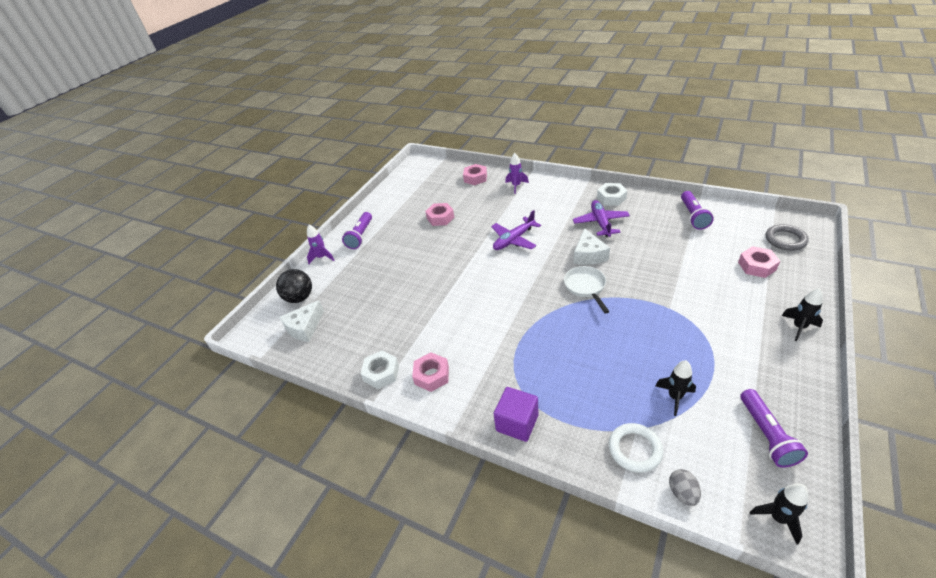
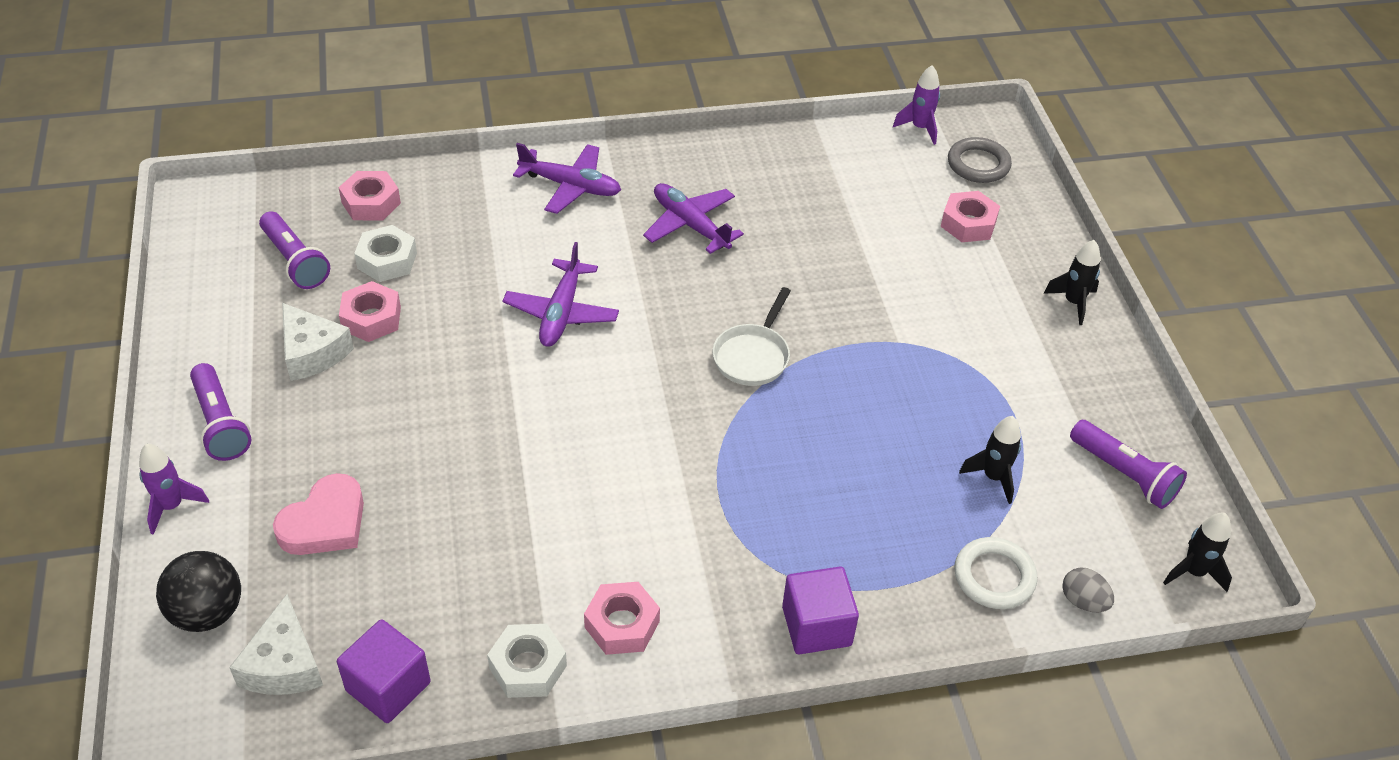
camera: 45 degrees left, 5 degrees up
purple rocket [505,153,529,194] -> purple rocket moved to [893,65,940,145]
white pan [564,266,610,313] -> white pan turned 105 degrees counterclockwise [713,287,791,386]
white cheese [573,228,610,265] -> white cheese moved to [282,303,354,381]
white nut [597,183,627,206] -> white nut moved to [354,225,417,282]
purple flashlight [681,191,714,230] -> purple flashlight moved to [259,211,330,289]
none -> pink heart [273,473,364,555]
none -> purple cube [337,619,431,723]
none -> purple plane [513,143,621,214]

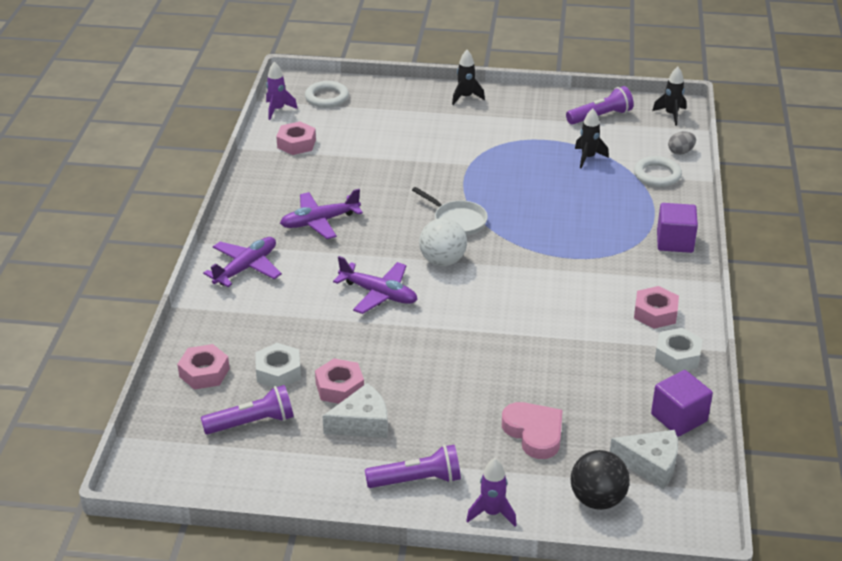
camera: 70 degrees left, 10 degrees down
pink nut [941,191,1000,242] -> pink nut moved to [276,122,316,155]
grey ring [948,137,1012,183] -> white ring [305,81,349,108]
none -> white ball [419,218,467,266]

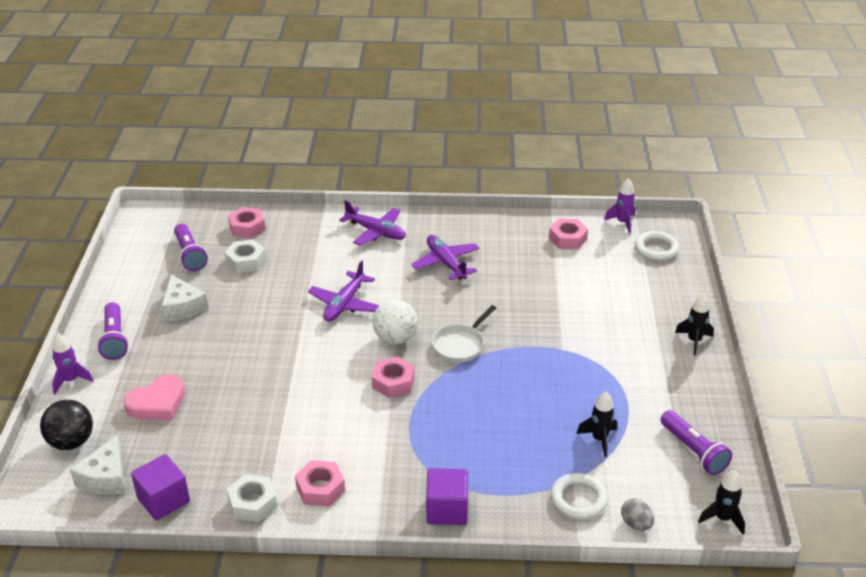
camera: 85 degrees right, 0 degrees up
pink nut [315,358,364,404] -> pink nut moved to [371,356,415,398]

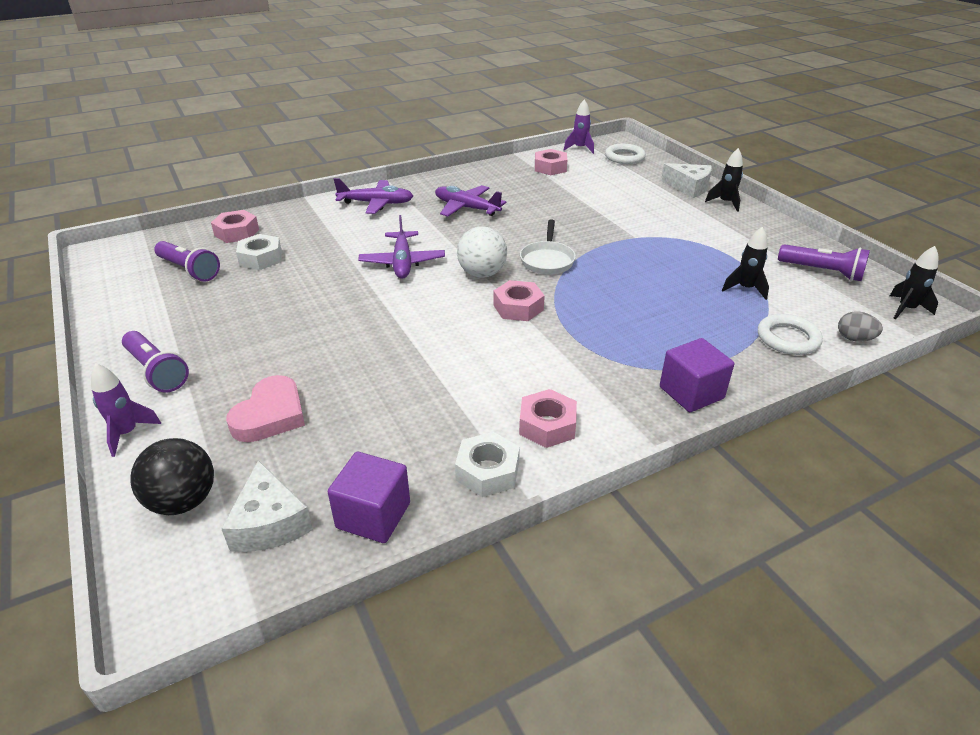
camera: 30 degrees left, 0 degrees up
white cheese [161,275,208,321] -> white cheese moved to [661,163,712,198]

